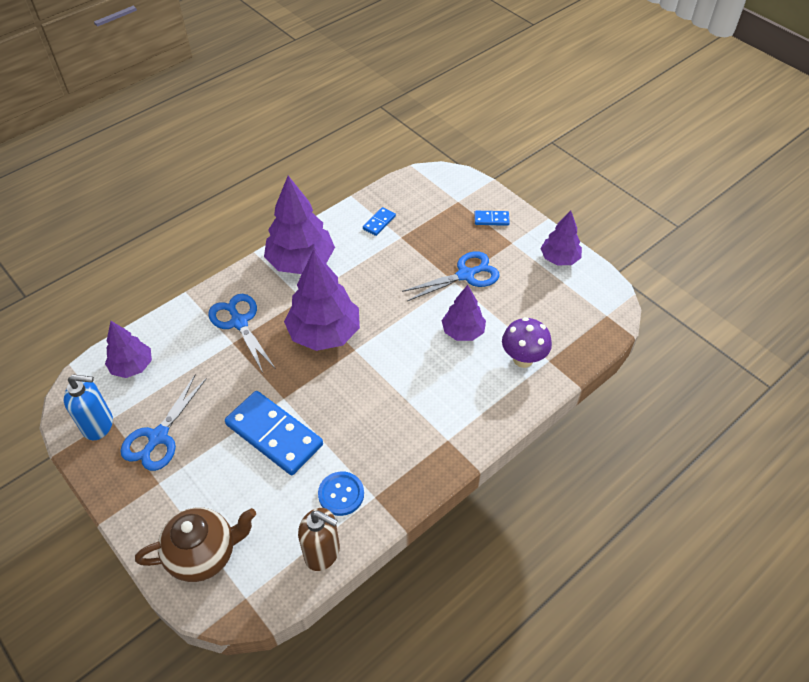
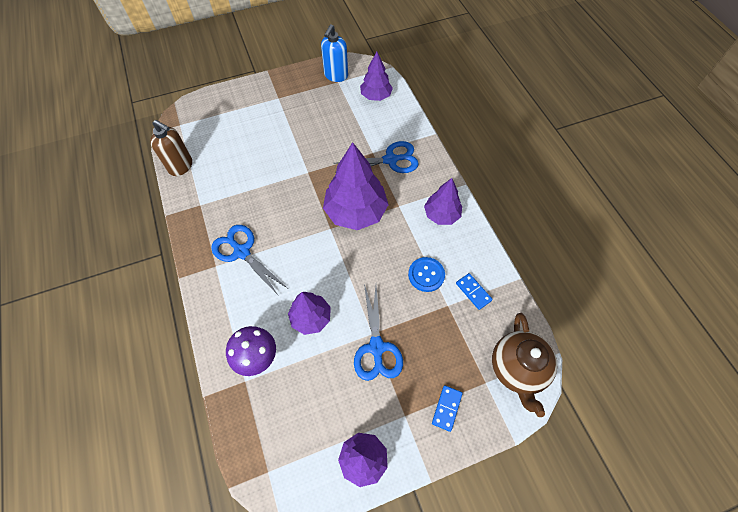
camera: 110 degrees right, 10 degrees up
blue scissors [121,374,207,471] -> blue scissors moved to [211,225,287,296]
brown teapot [135,507,256,582] -> brown teapot moved to [492,313,557,417]
blue domino [225,391,323,475] -> none
purple tree [264,176,335,274] -> purple tree [424,178,462,225], size x0.59
brown soap dispenser [298,508,340,571] -> brown soap dispenser turned 105 degrees counterclockwise [150,120,192,176]
blue button [318,471,364,516] -> blue button moved to [408,257,445,292]

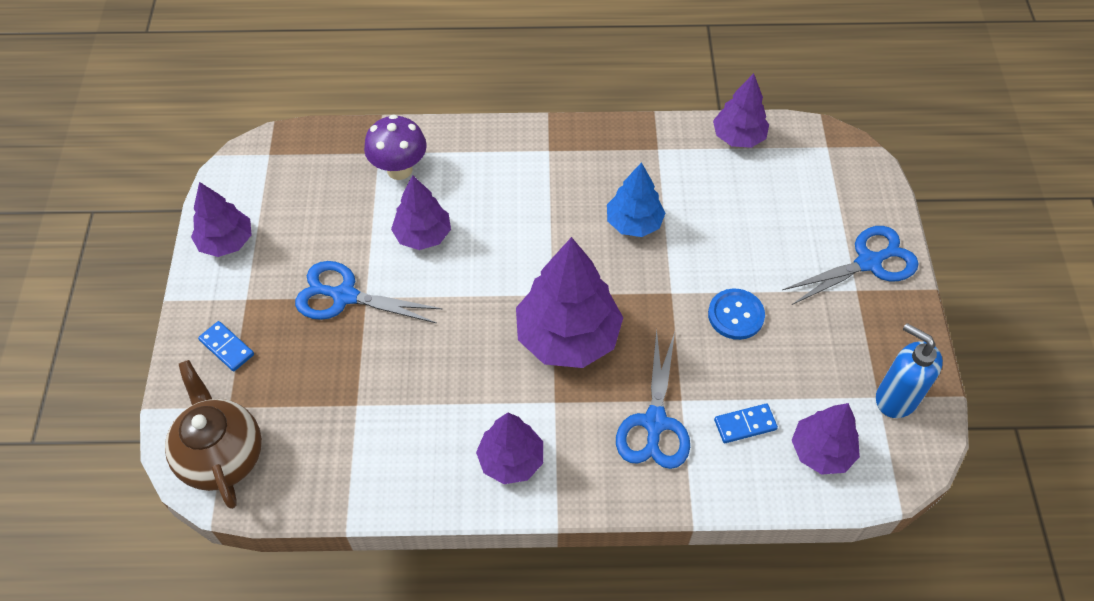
camera: 110 degrees right, 5 degrees down
brown soap dispenser [150,120,192,176] -> purple tree [713,73,769,148]
blue scissors [211,225,287,296] -> blue scissors moved to [782,226,919,305]
blue button [408,257,445,292] -> blue button moved to [708,289,765,340]
blue domino [456,273,493,310] -> blue domino moved to [714,404,778,443]
brown teapot [492,313,557,417] -> brown teapot turned 45 degrees clockwise [165,360,262,509]
none -> blue tree [607,162,665,237]

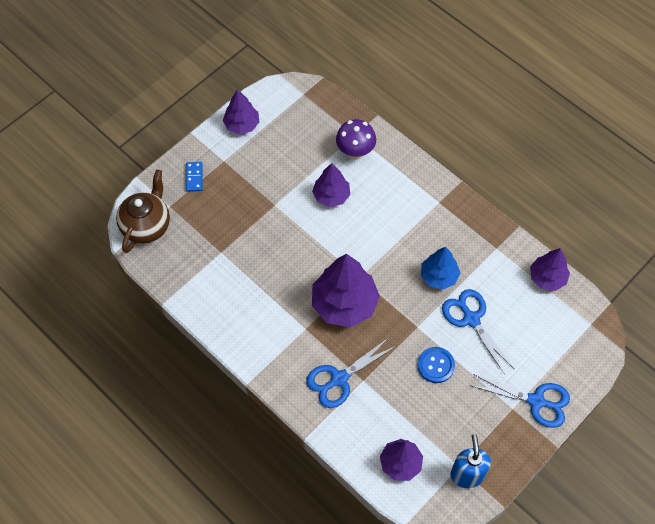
camera: 45 degrees right, 5 degrees up
blue scissors [295,261,442,323] -> blue scissors moved to [442,289,514,375]
purple tree [476,413,543,484] -> none
blue domino [714,404,778,443] -> none

